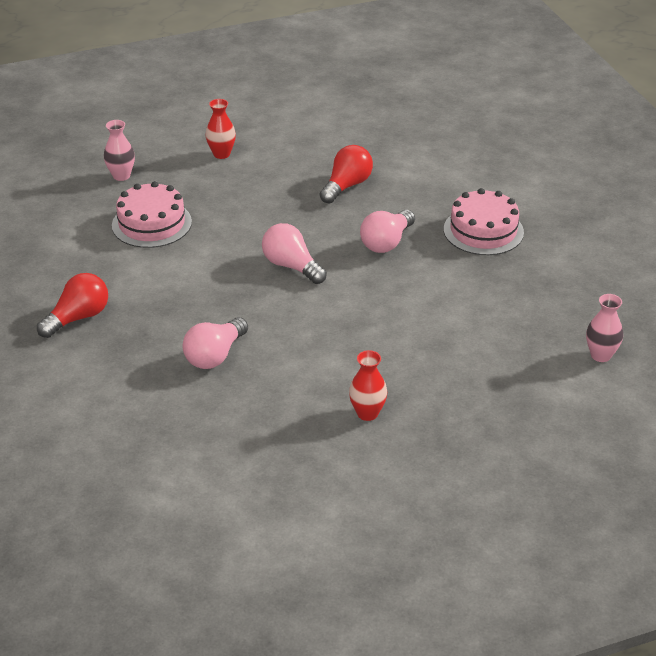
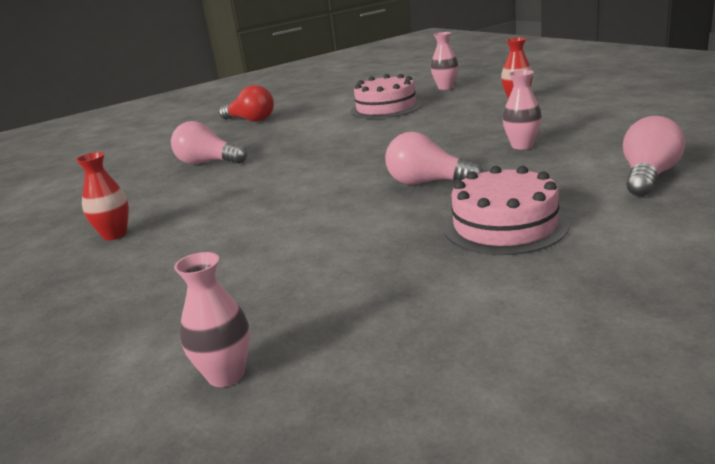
camera: 80 degrees right, 15 degrees down
pink light bulb [262,223,327,284] -> pink light bulb moved to [623,116,685,196]
red light bulb [320,145,373,204] -> pink vase [502,70,542,150]

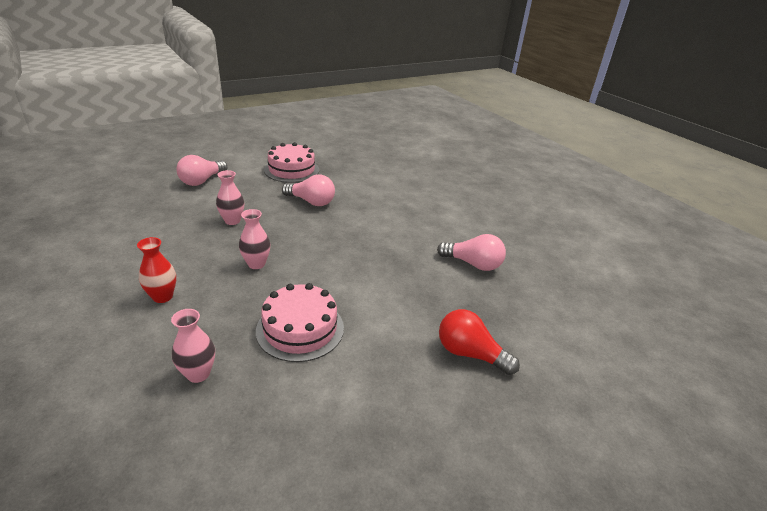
camera: 175 degrees right, 10 degrees up
red vase [76,152,129,240] -> none
pink vase [174,252,250,387] -> pink vase moved to [239,209,270,269]

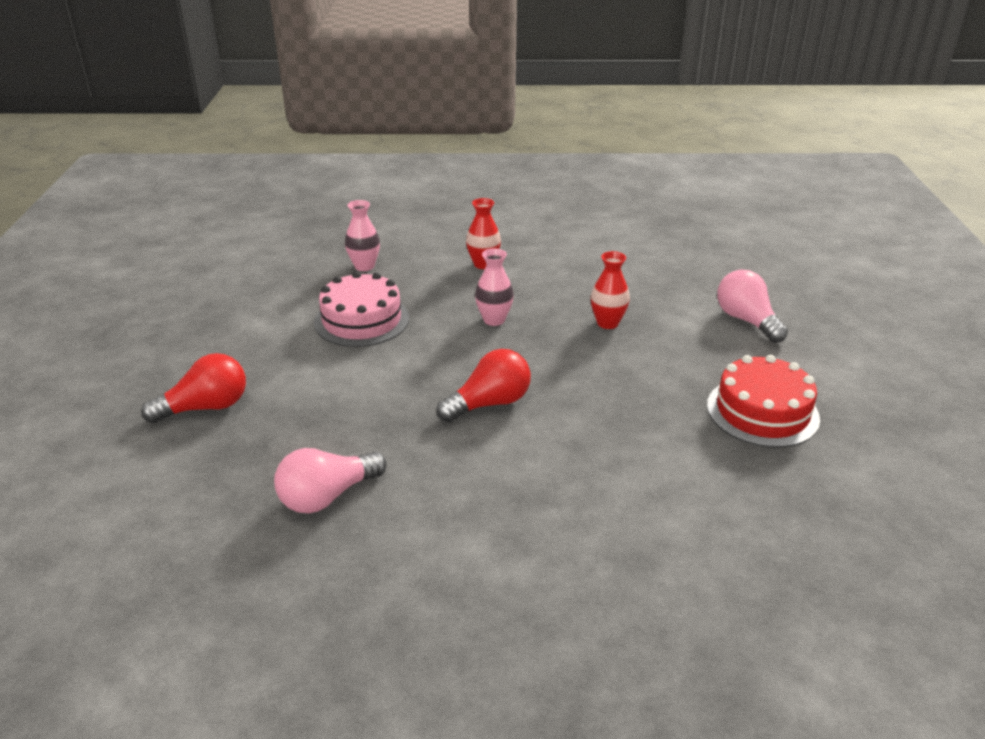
camera: 125 degrees right, 0 degrees up
pink vase [216,170,244,225] -> red vase [591,251,630,329]
pink cake [264,142,319,183] -> red cake [707,355,820,448]
pink light bulb [282,174,335,206] -> none
none -> red light bulb [436,349,531,422]

